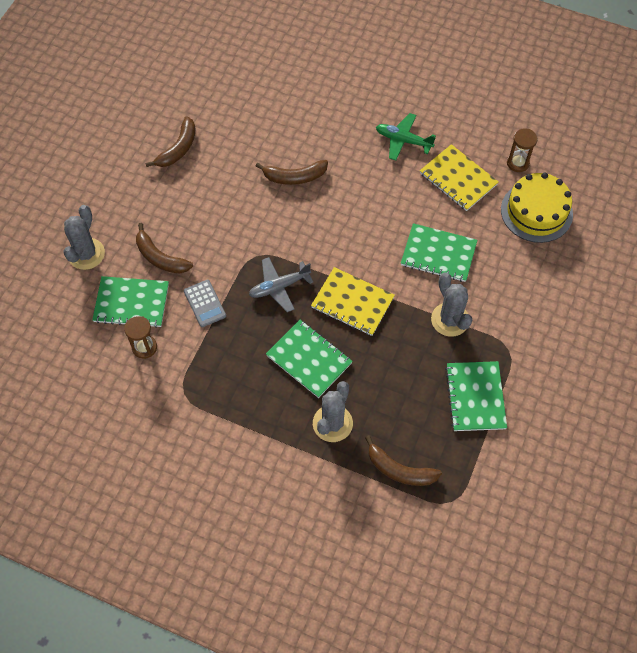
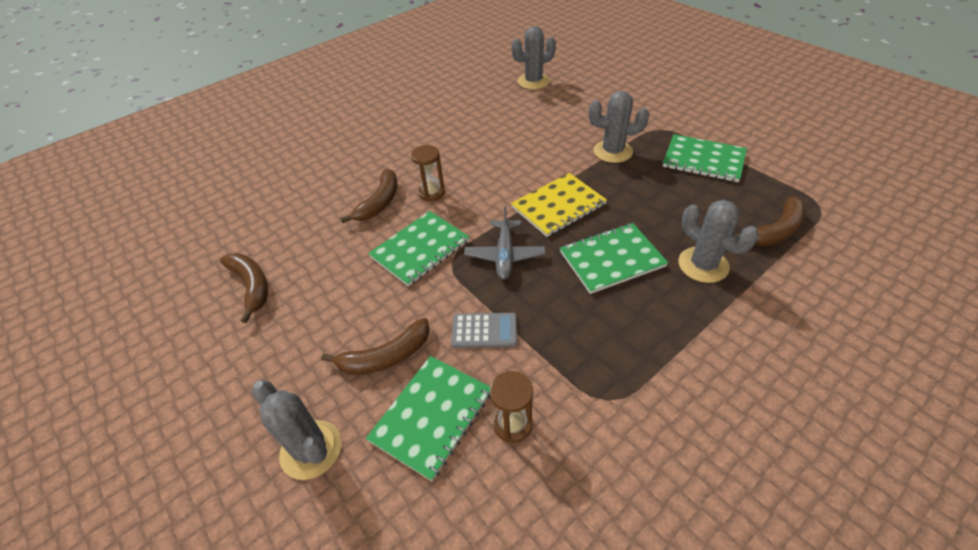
camera: 60 degrees left, 15 degrees down
green plane [376,113,436,161] -> none
green notebook [401,223,477,282] -> green notebook moved to [368,211,469,286]
yellow notebook [420,144,499,211] -> none
yellow cake [501,172,573,243] -> grey cactus [512,26,556,90]
brown hourglass [507,128,538,172] -> brown hourglass moved to [411,145,445,202]

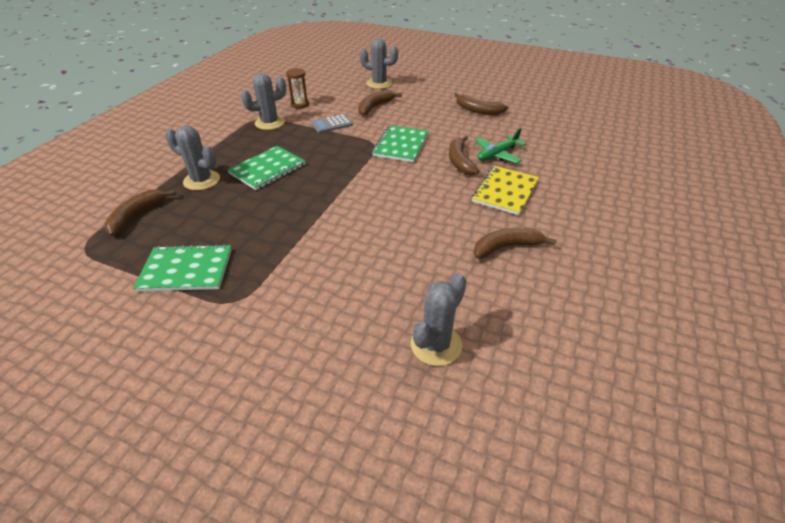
camera: 150 degrees right, 5 degrees down
green notebook [366,356,490,481] -> none
brown hourglass [411,145,445,202] -> none
grey plane [464,206,546,280] -> none
yellow notebook [511,173,607,237] -> yellow notebook moved to [472,166,539,215]
grey cactus [589,91,649,163] -> grey cactus moved to [241,73,286,130]
none -> brown banana [474,228,557,259]
none -> green plane [475,128,526,163]

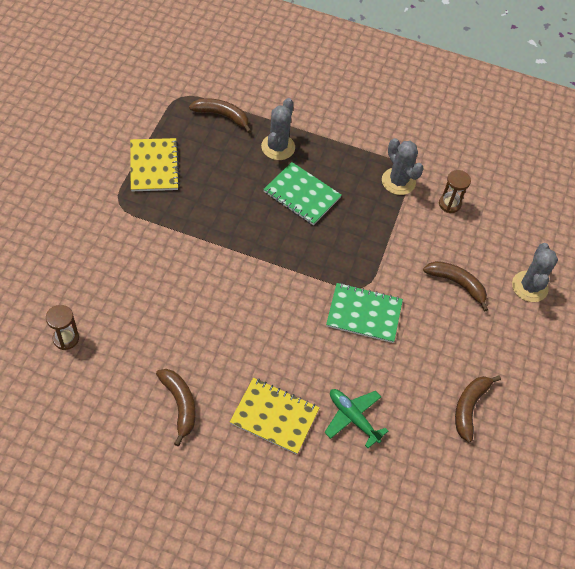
camera: 80 degrees right, 15 degrees up
green notebook [134,244,232,291] -> yellow notebook [130,138,180,191]
grey calculator [311,114,353,133] -> none
grey cactus [411,273,467,366] -> brown hourglass [46,305,79,350]
brown banana [449,136,479,175] -> none

